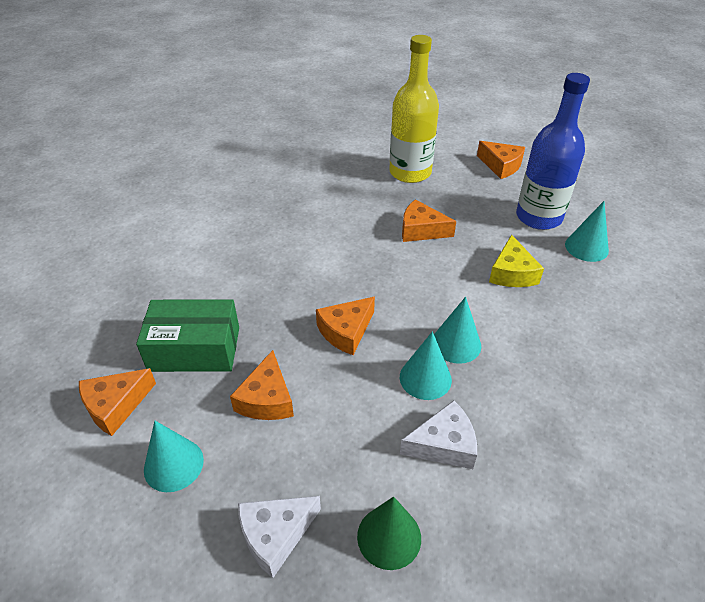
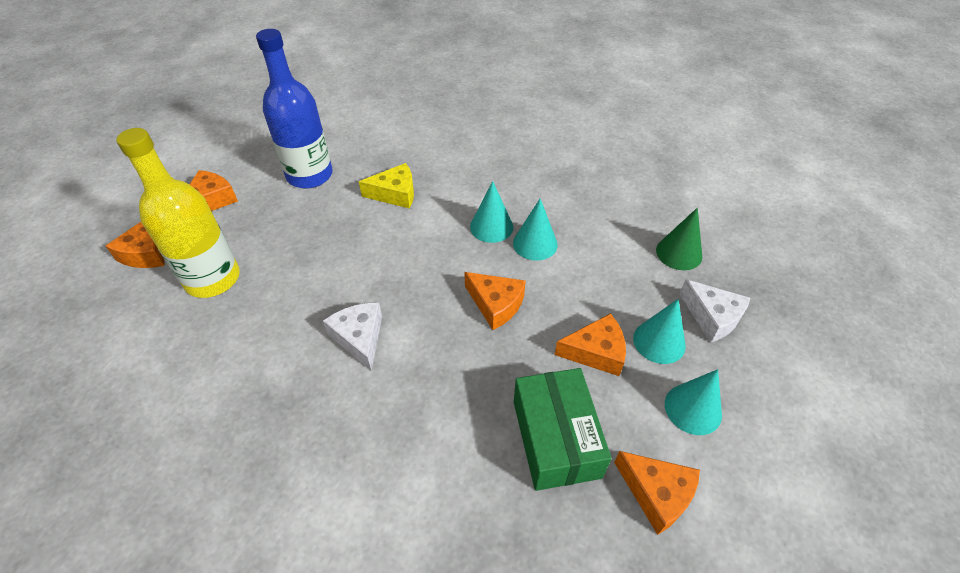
camera: 100 degrees left, 5 degrees up
white cheese [400,400,477,469] -> white cheese moved to [323,303,382,371]
orange cheese [402,199,456,242] -> orange cheese moved to [106,222,165,268]
turquoise cone [565,201,609,262] -> turquoise cone moved to [633,299,686,364]

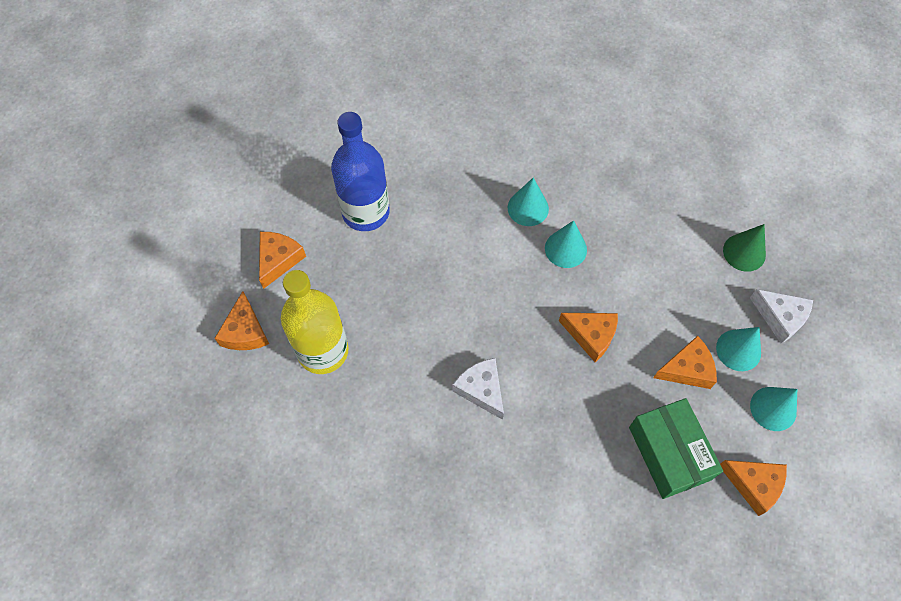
camera: 10 degrees left, 15 degrees up
yellow cheese [359,163,414,209] -> none
turquoise cone [513,198,558,261] -> turquoise cone moved to [508,178,549,226]

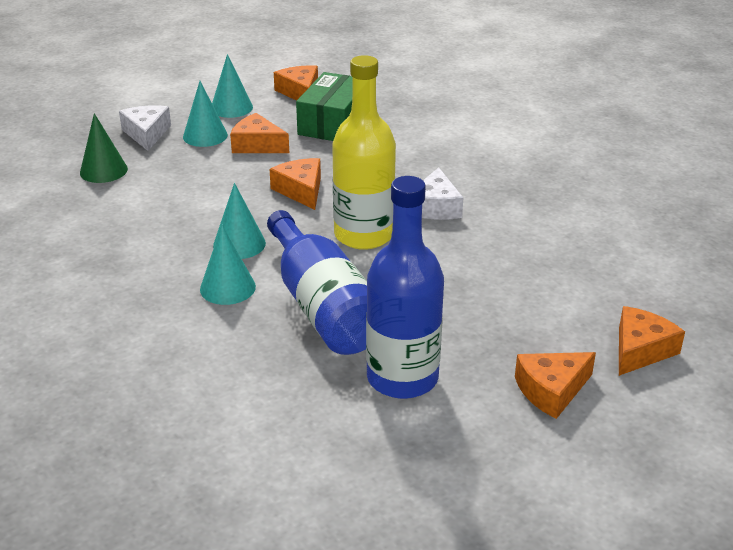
camera: 140 degrees left, 30 degrees down
yellow bottle [281,270,348,374] -> yellow bottle moved to [332,55,396,250]
none -> blue bottle [267,210,367,355]

